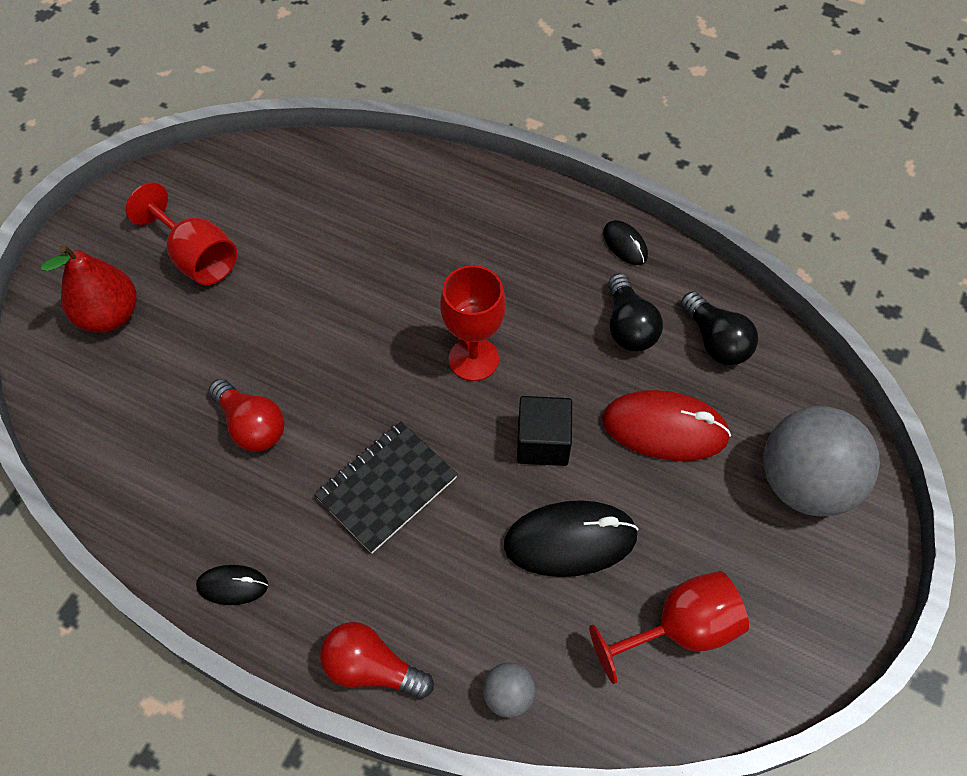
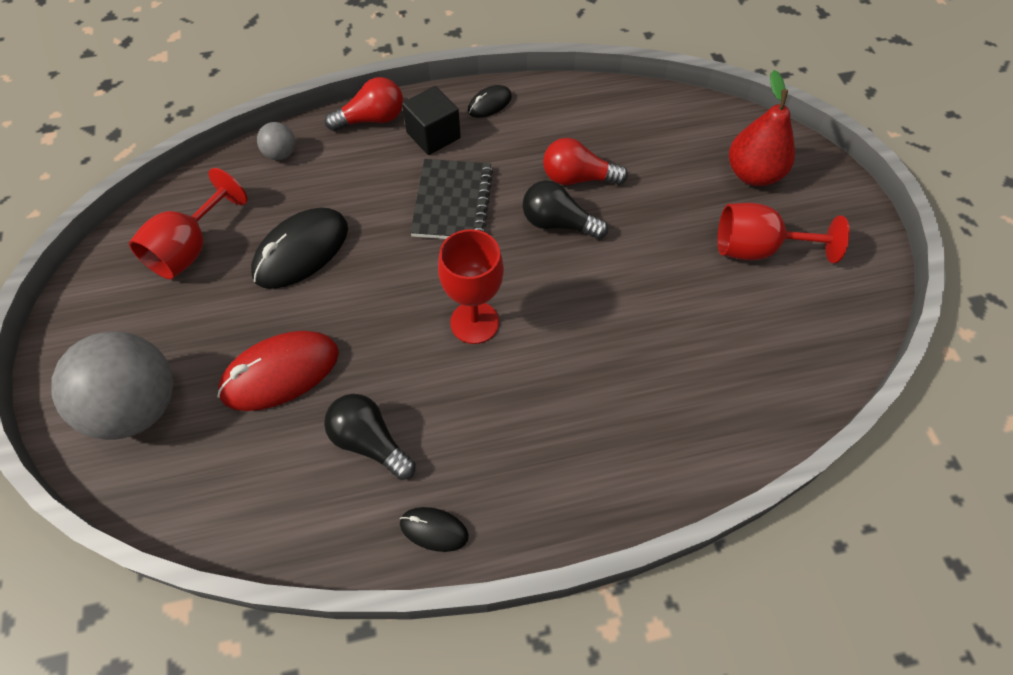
camera: 140 degrees right, 0 degrees up
black cube [517,396,572,466] -> black cube moved to [402,86,461,155]
black light bulb [681,291,758,365] -> black light bulb moved to [523,180,608,239]

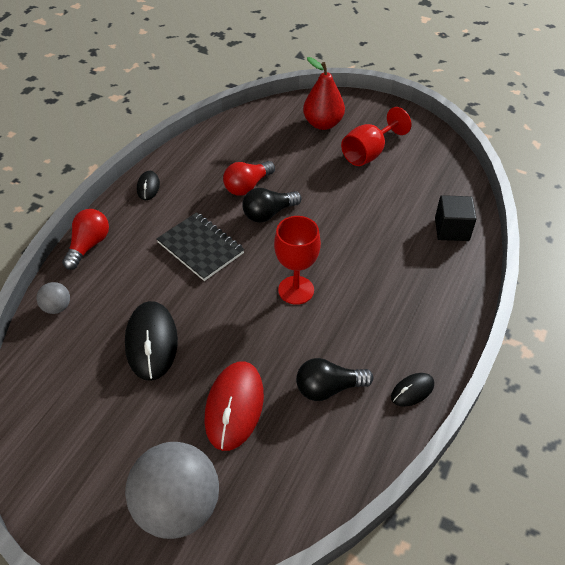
camera: 50 degrees left, 10 degrees down
red goblet [129,168,248,279] -> none
black cube [402,86,461,155] -> black cube moved to [435,195,477,241]

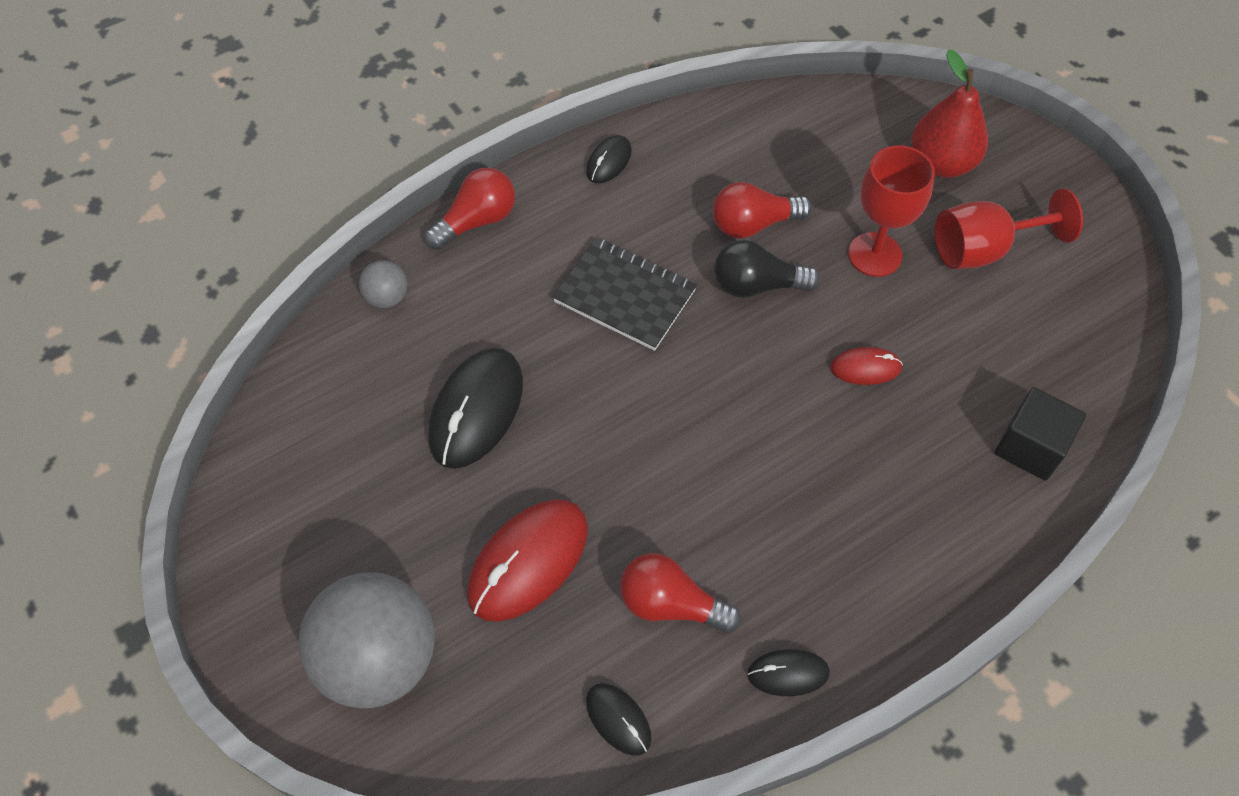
camera: 30 degrees right, 10 degrees up
black notebook [156,212,244,281] -> black notebook turned 45 degrees counterclockwise [553,238,697,351]
red goblet [274,216,321,305] -> red goblet moved to [848,145,935,277]
black light bulb [296,358,373,401] -> red light bulb [620,553,741,633]
none -> black mouse [586,683,652,756]
none -> red mouse [830,347,903,385]

